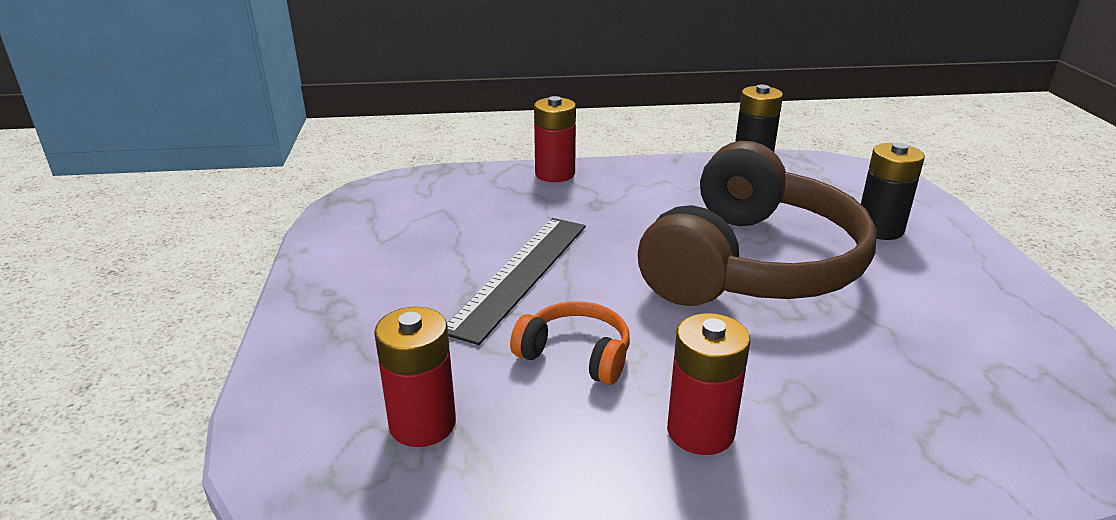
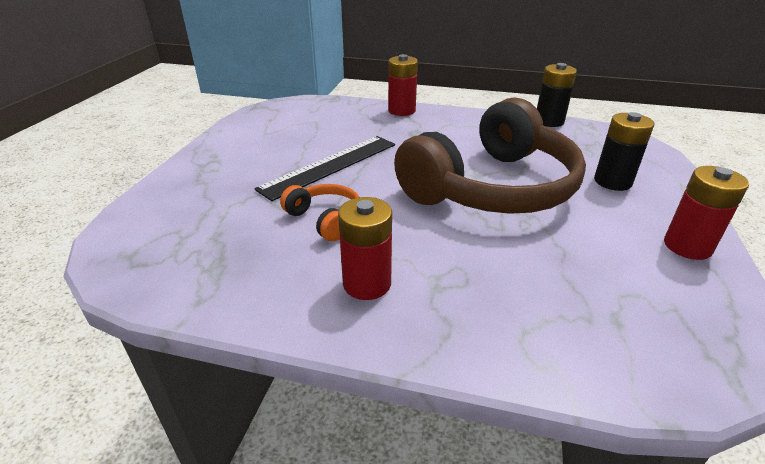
camera: 20 degrees right, 5 degrees up
red battery [374,307,456,447] -> red battery moved to [664,166,749,260]

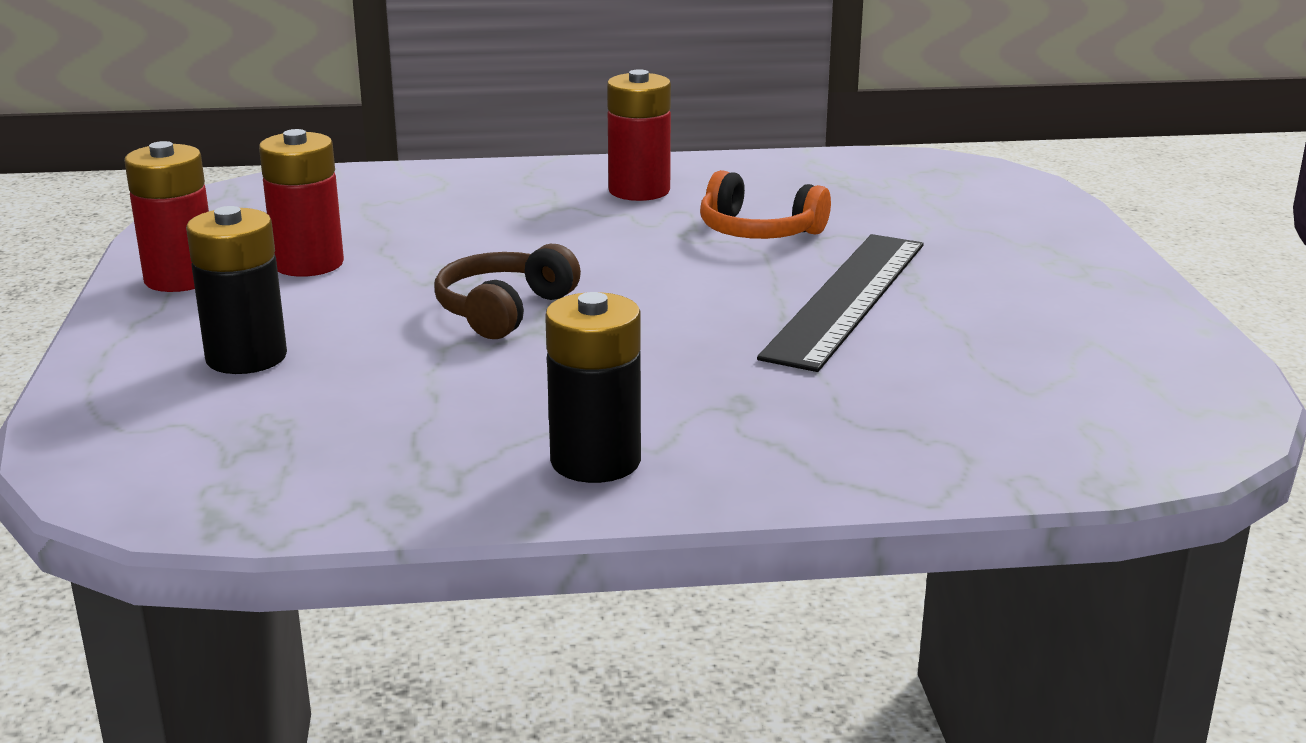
camera: 160 degrees right, 10 degrees down
red battery [388,54,418,116] -> red battery moved to [259,129,344,277]
brown headphones [394,97,586,214] -> brown headphones [434,244,581,339], size x0.42
black battery [537,63,577,127] -> black battery moved to [545,292,641,483]

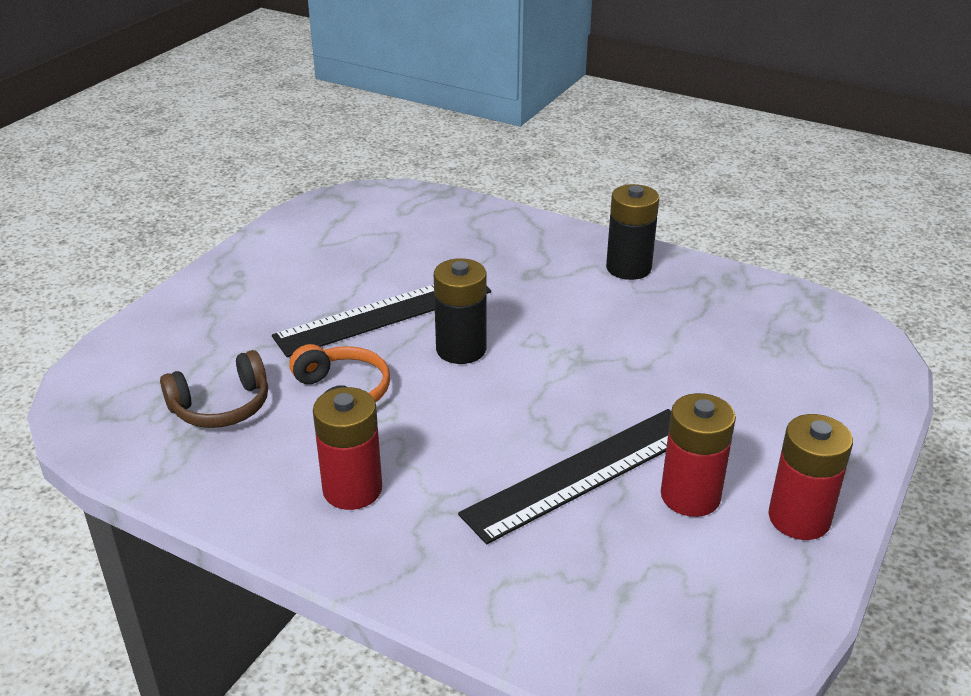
camera: 145 degrees left, 10 degrees up
black battery [186,206,287,374] -> black battery moved to [434,258,486,364]
brown headphones [434,244,581,339] -> brown headphones moved to [160,350,268,428]
none -> black ruler [458,409,671,544]

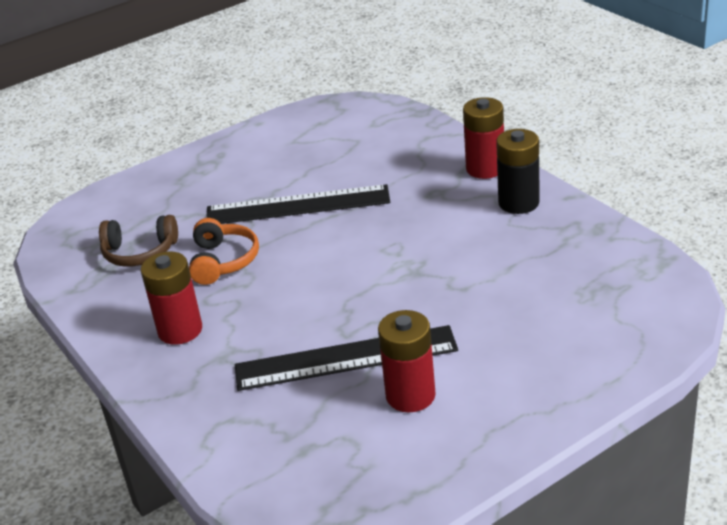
camera: 30 degrees right, 0 degrees up
black battery [434,258,486,364] -> none
red battery [768,414,853,540] -> red battery moved to [463,97,504,179]

